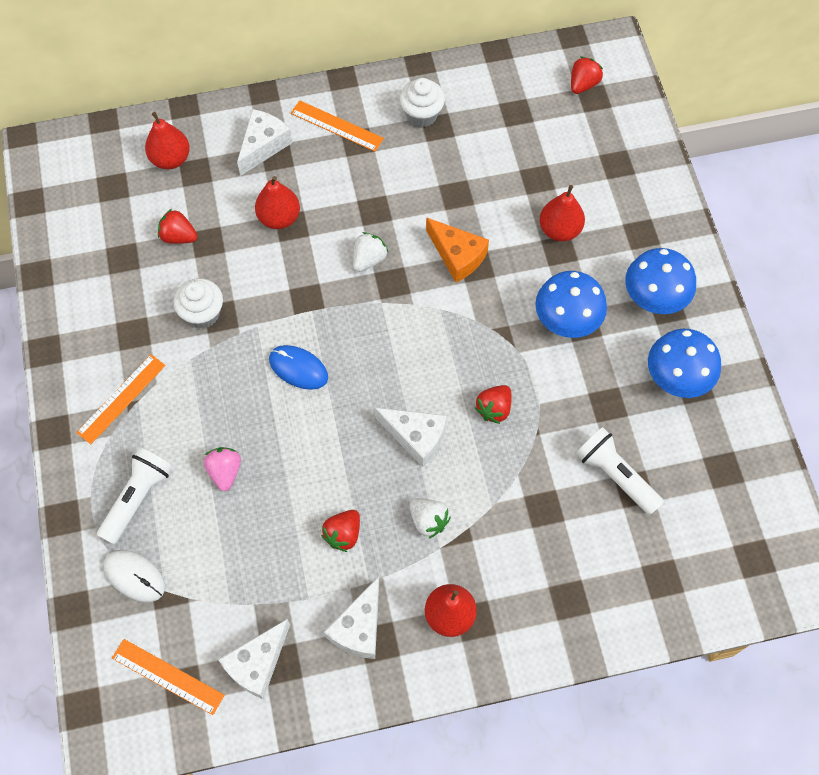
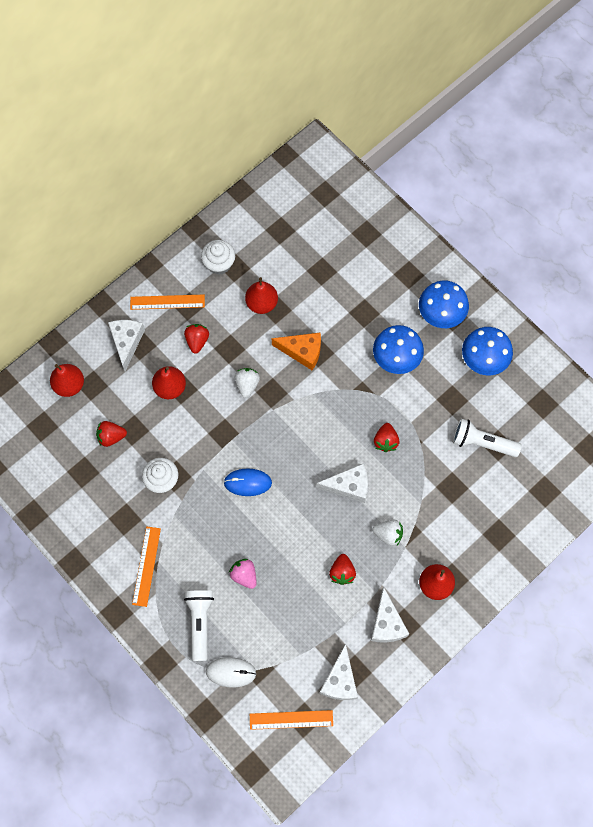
camera: 30 degrees left, 5 degrees up
red pear [539,185,585,241] -> red pear moved to [245,277,278,314]
red strawberry [571,57,603,94] -> red strawberry moved to [184,324,209,354]

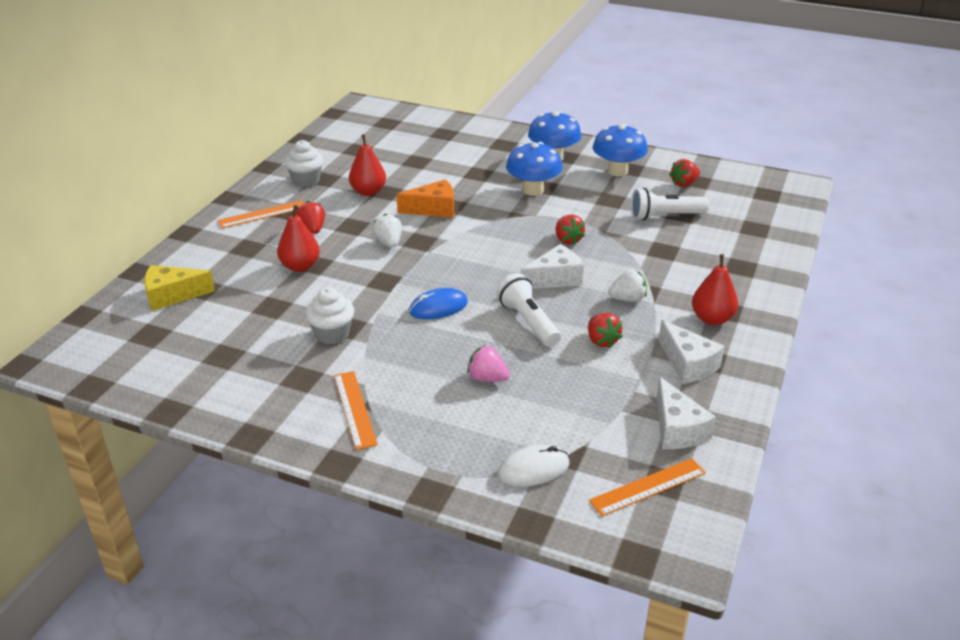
camera: 25 degrees left, 35 degrees down
red pear [50,364,84,397] -> yellow cheese [144,265,215,311]
red strawberry [96,421,127,447] -> red strawberry moved to [669,159,700,187]
white cheese [108,320,145,371] -> none
white flashlight [184,590,214,661] -> white flashlight moved to [496,273,561,347]

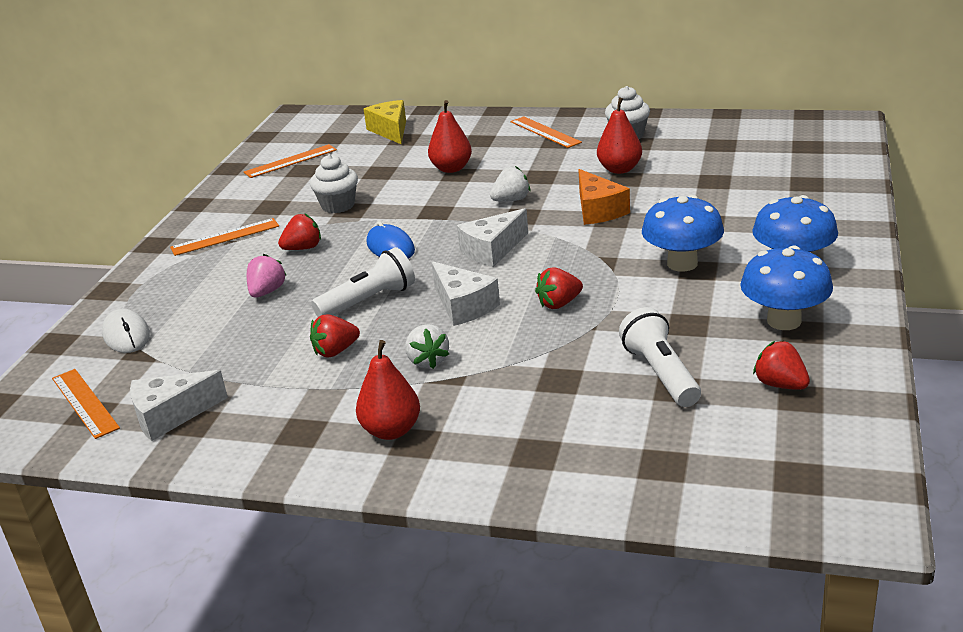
camera: 85 degrees right, 5 degrees down
red strawberry [296,201,325,234] -> red strawberry moved to [278,213,321,250]
white cheese [659,320,725,384] -> white cheese moved to [457,208,528,267]
none -> orange ruler [244,144,337,178]

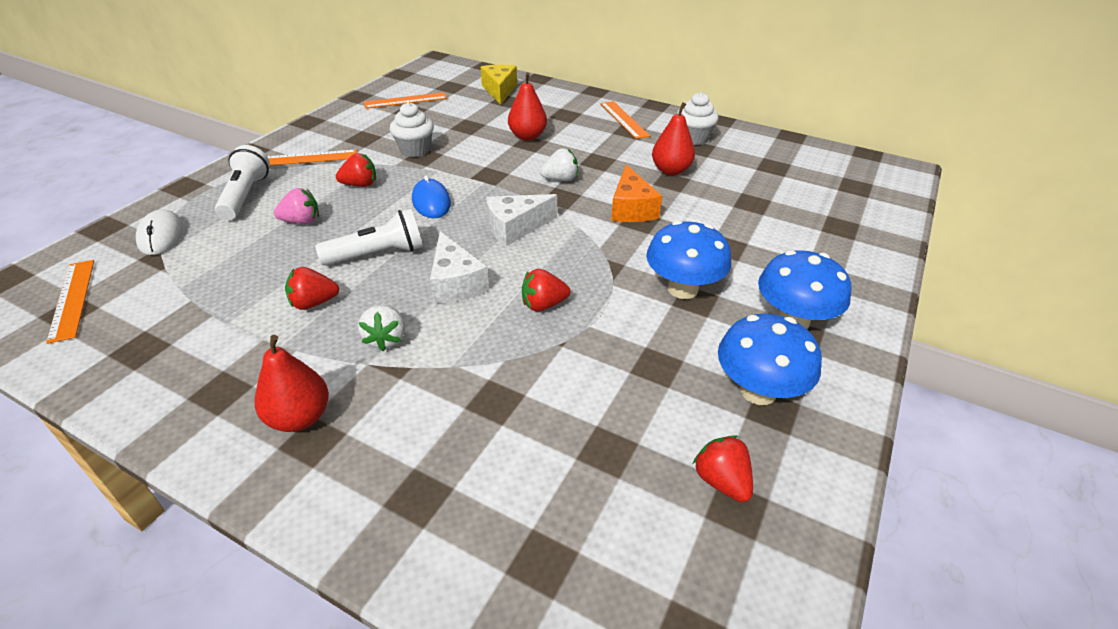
camera: 10 degrees right, 10 degrees up
white cheese [130,370,228,441] -> none
pink strawberry [247,254,287,298] -> pink strawberry turned 45 degrees clockwise [274,188,319,224]
white flashlight [619,307,701,407] -> white flashlight moved to [215,145,270,220]

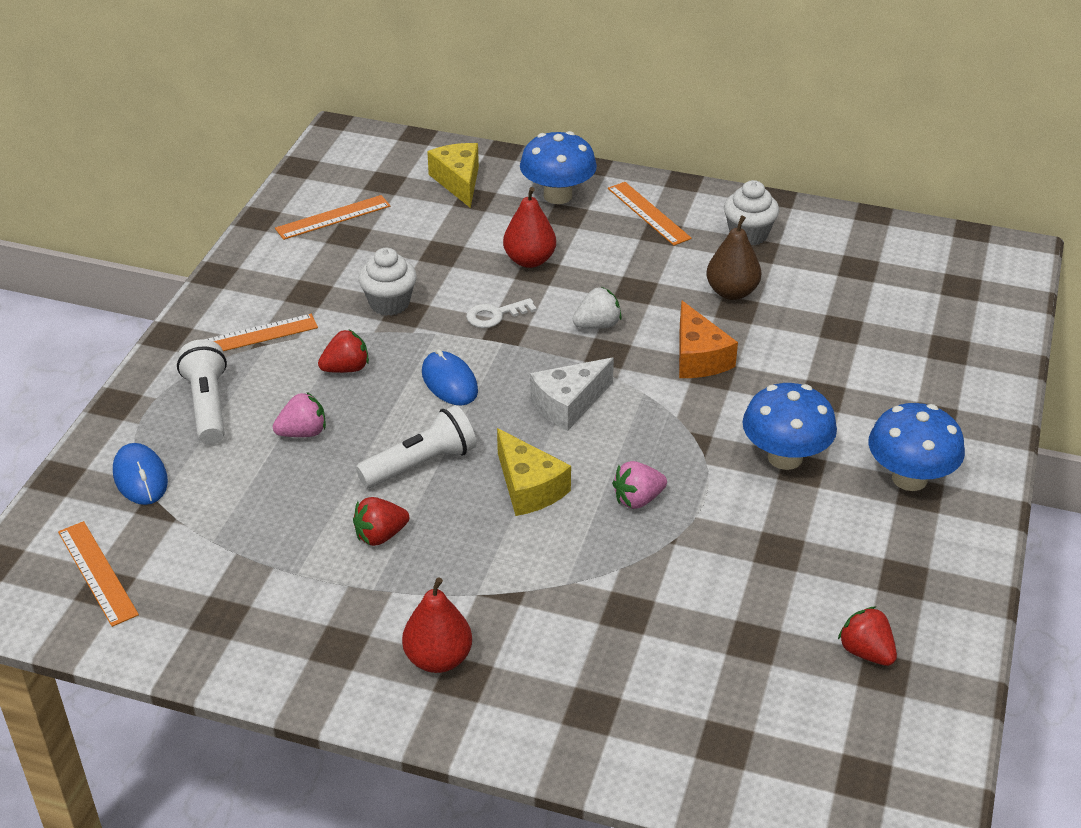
camera: 10 degrees left, 0 degrees up
white mouse [136,209,183,255] -> blue mouse [113,443,168,505]
white strawberry [358,305,405,351] -> none
white cheese [430,231,489,304] -> yellow cheese [497,428,571,516]
red strawberry [522,269,570,311] -> pink strawberry [612,461,667,509]
red pear [652,102,695,175] -> brown pear [706,215,761,300]
blue mushroom [718,314,822,405] -> blue mushroom moved to [520,131,597,204]
none -> white key [466,298,537,328]

